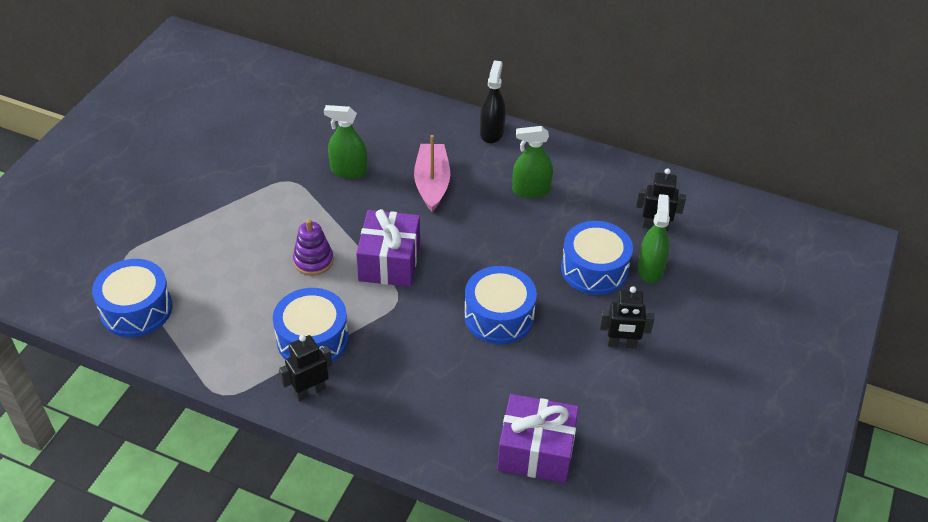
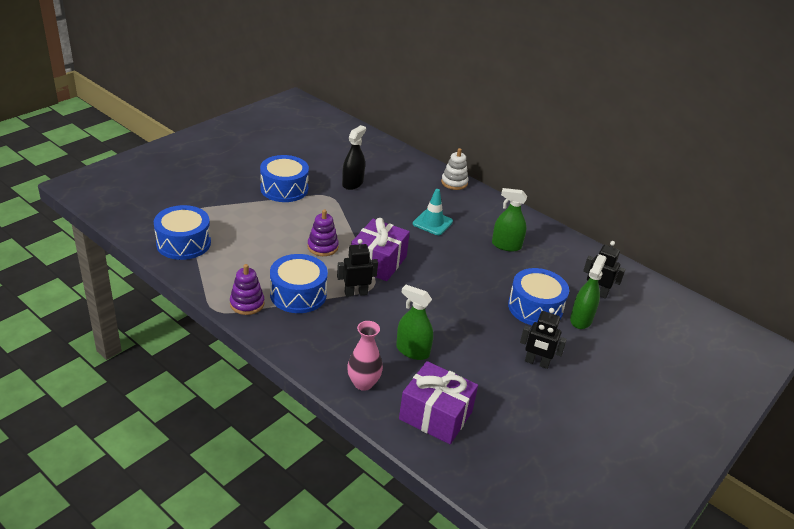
camera: 15 degrees right, 10 degrees down
black robot [279,335,332,402] -> black robot moved to [337,239,378,297]
green spray bottle [324,105,367,179] -> green spray bottle moved to [396,285,433,360]
pink boat [414,135,450,212] -> turquoise traffic cone [413,189,453,235]
blue drum [464,266,537,344] -> blue drum moved to [260,155,309,202]
black spray bottle [480,60,506,143] -> black spray bottle moved to [342,125,366,190]
none -> purple stacking toy [230,264,264,315]
none -> pink vase [347,321,383,391]
none -> white stacking toy [441,148,469,190]

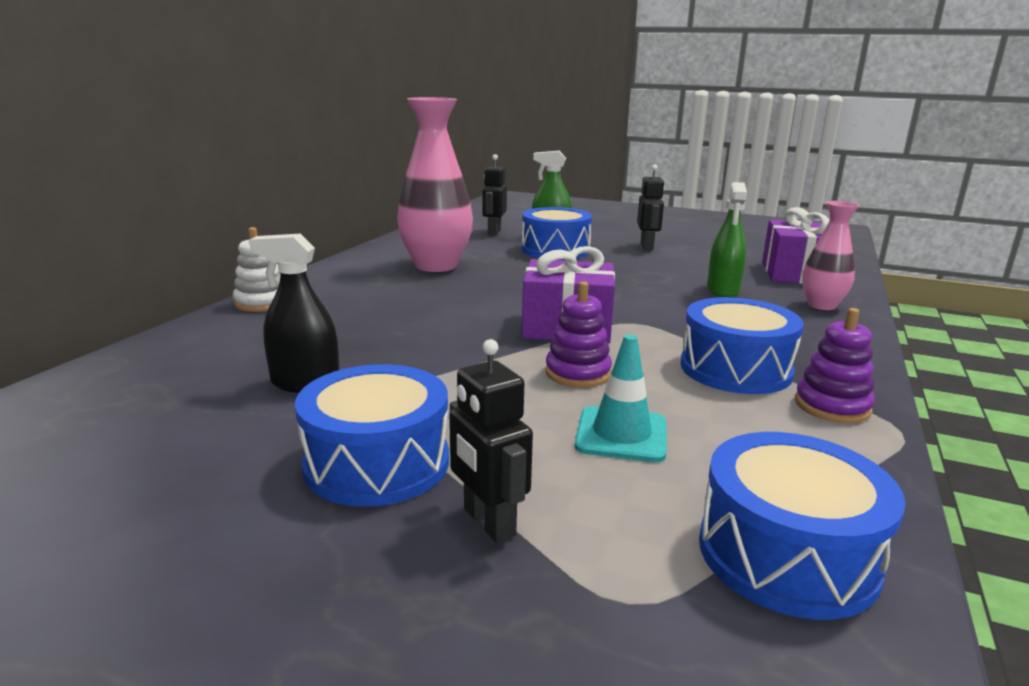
camera: 105 degrees left, 15 degrees down
black robot [337,239,378,297] -> black robot moved to [449,339,533,543]
turquoise traffic cone [413,189,453,235] -> turquoise traffic cone moved to [575,335,667,462]
green spray bottle [492,188,527,252] -> pink vase [397,97,473,272]

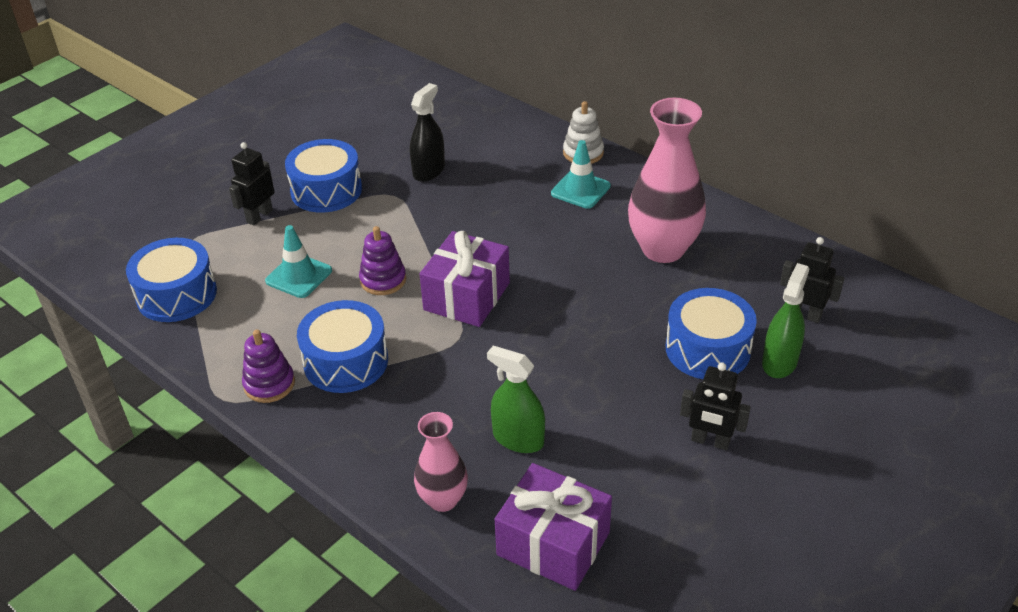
camera: 110 degrees right, 20 degrees up
black robot [449,339,533,543] -> black robot turned 45 degrees counterclockwise [229,142,274,226]
none -> turquoise traffic cone [551,140,611,209]

